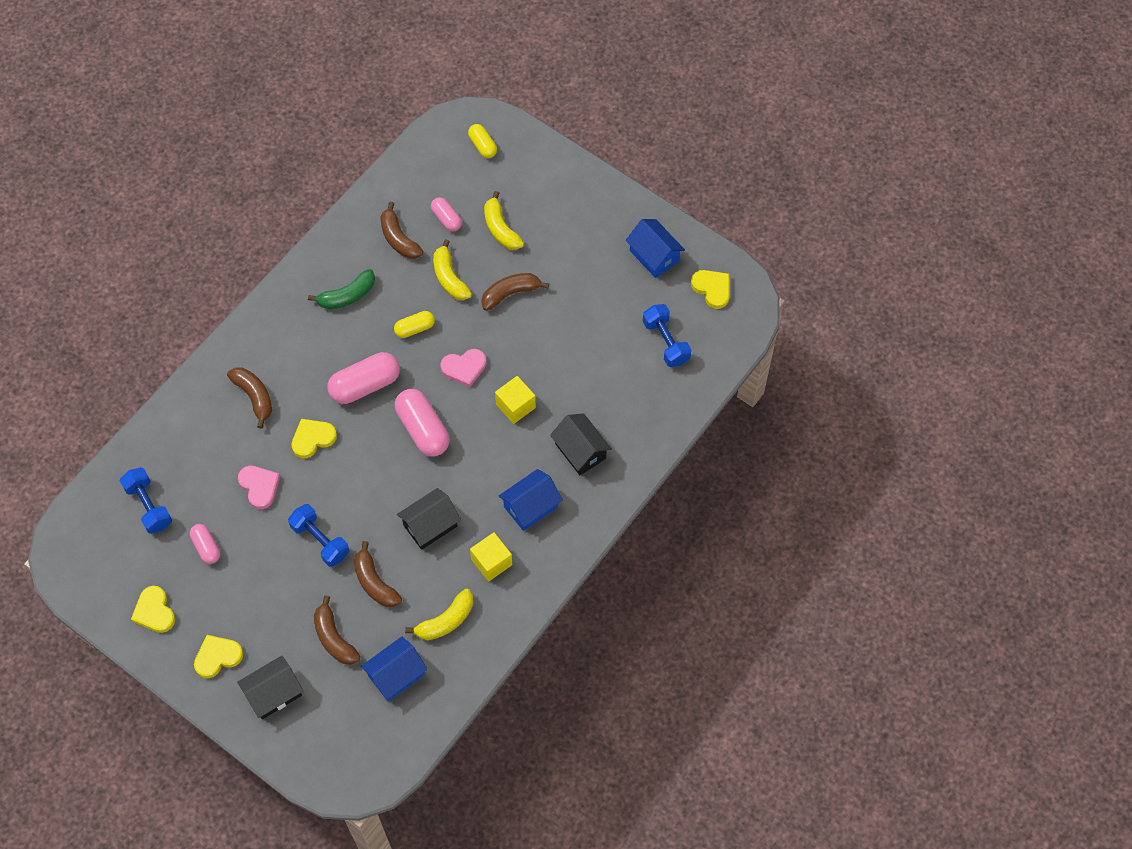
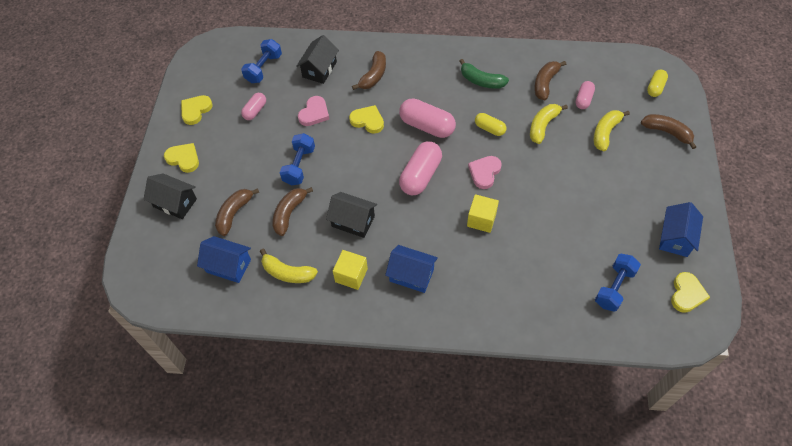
camera: 60 degrees right, 5 degrees down
pink heart [440,349,486,387] -> pink heart turned 75 degrees clockwise [468,156,502,189]
brown banana [481,273,549,311] -> brown banana moved to [641,114,696,149]
black house [550,413,612,475] -> black house moved to [296,35,339,84]

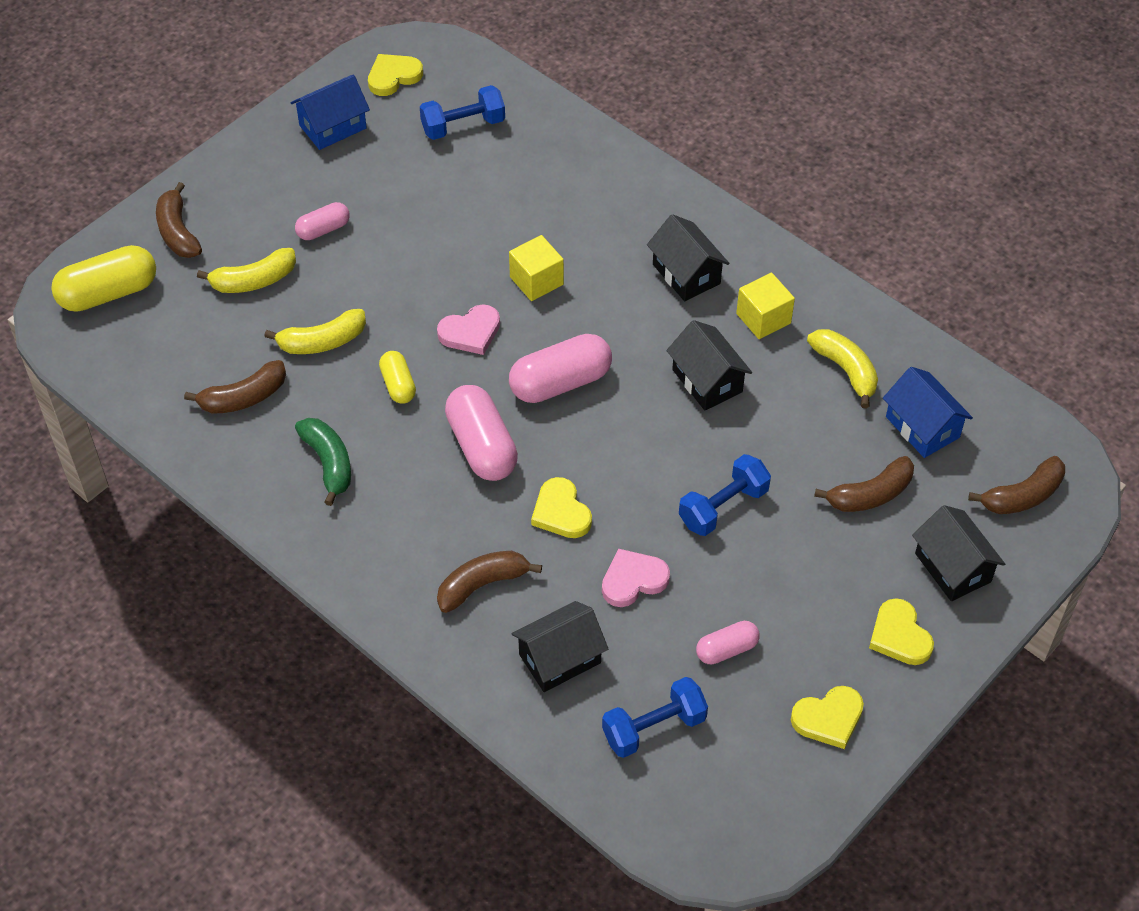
camera: 145 degrees left, 5 degrees down
brown banana [272,187,313,236] -> brown banana moved to [968,456,1065,514]
blue house [385,245,438,293] -> black house [647,214,730,301]
pink capsule [576,81,595,109] -> pink capsule moved to [295,202,350,240]
yellow capsule [647,70,668,97] -> yellow capsule [51,245,156,312], size x1.77

